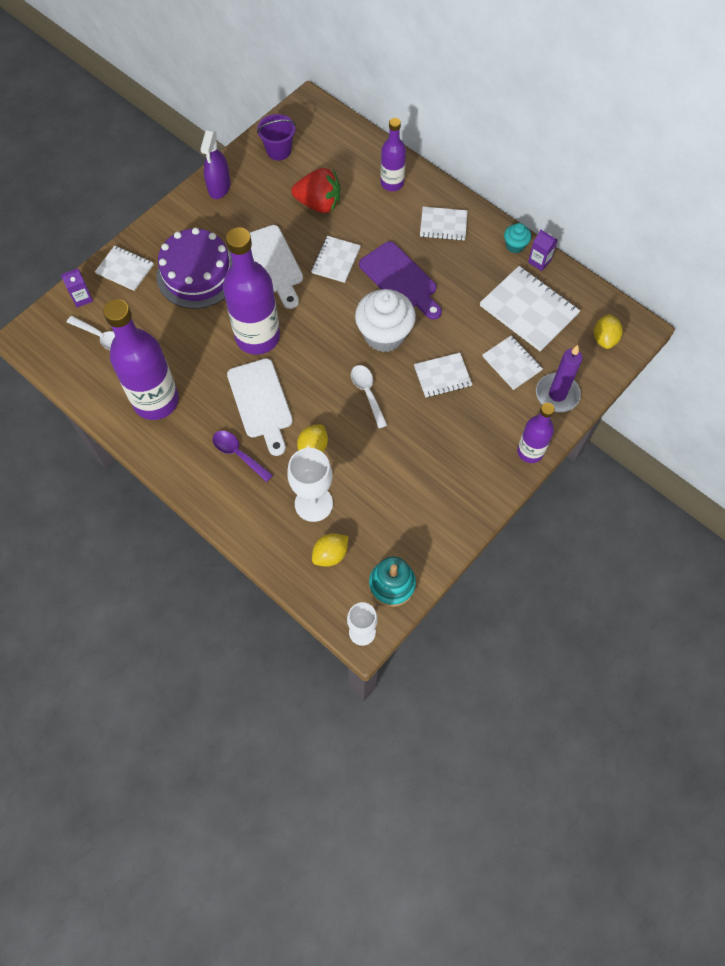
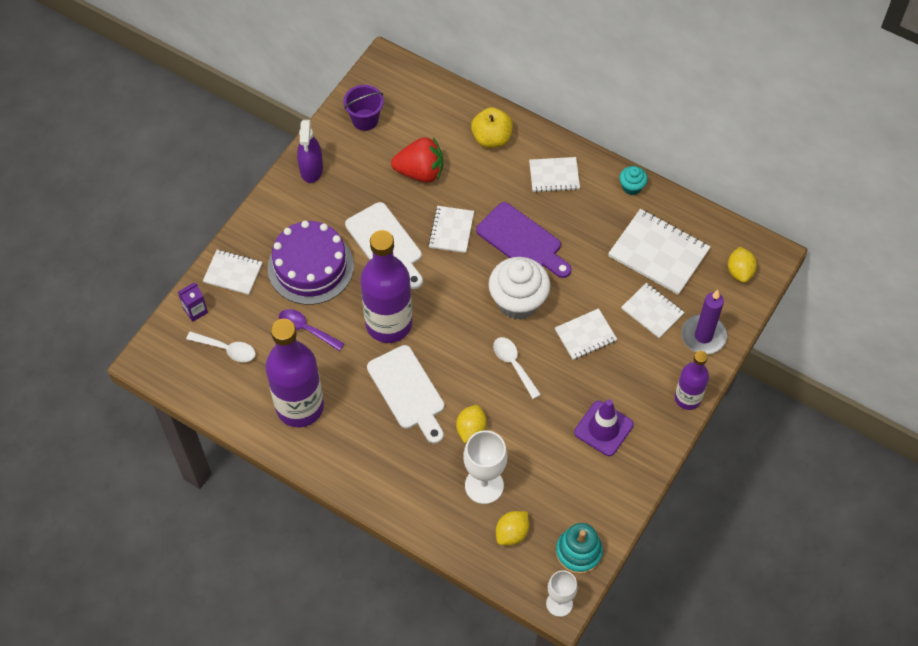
camera: 10 degrees left, 5 degrees down
purple spoon [212,431,273,482] -> purple spoon moved to [279,309,344,351]
purple bottle [381,118,406,191] -> yellow apple [471,107,513,148]
purple carton [528,229,558,271] -> none
none -> purple traffic cone [574,399,634,456]

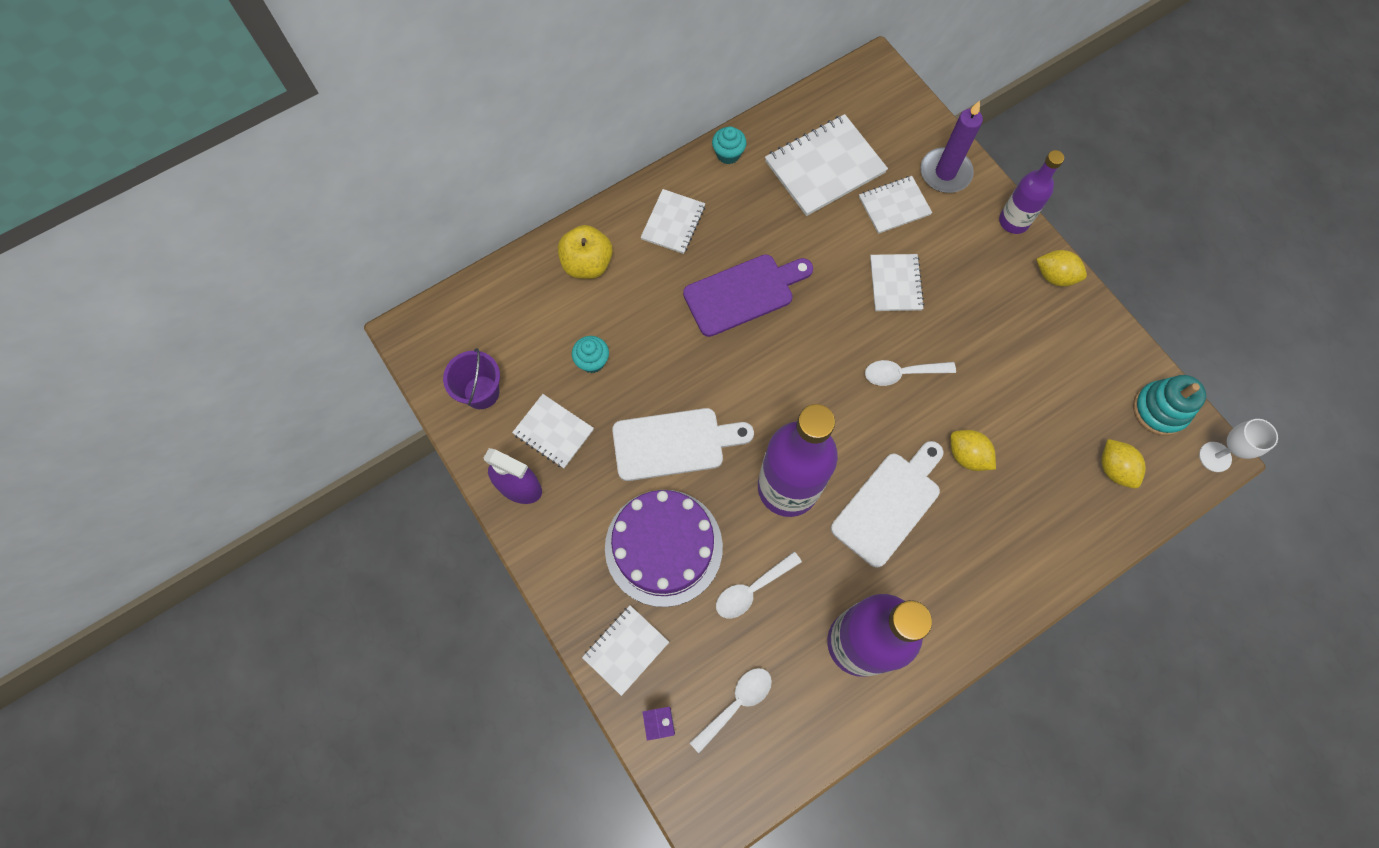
camera: 65 degrees left, 10 degrees up
purple spoon [279,309,344,351] -> white spoon [716,552,802,618]
white cutting board [367,345,444,444] -> white cutting board turned 45 degrees counterclockwise [831,441,943,568]
red strawberry [391,137,443,183] -> turquoise cupcake [572,336,609,373]
white notebook [428,206,474,253] -> white notebook moved to [512,394,594,468]
white goblet [463,430,507,504] -> none
white cupcake [489,257,550,320] -> none
purple traffic cone [574,399,634,456] -> none
yellow lemon [728,247,757,283] -> yellow lemon moved to [1036,250,1087,287]

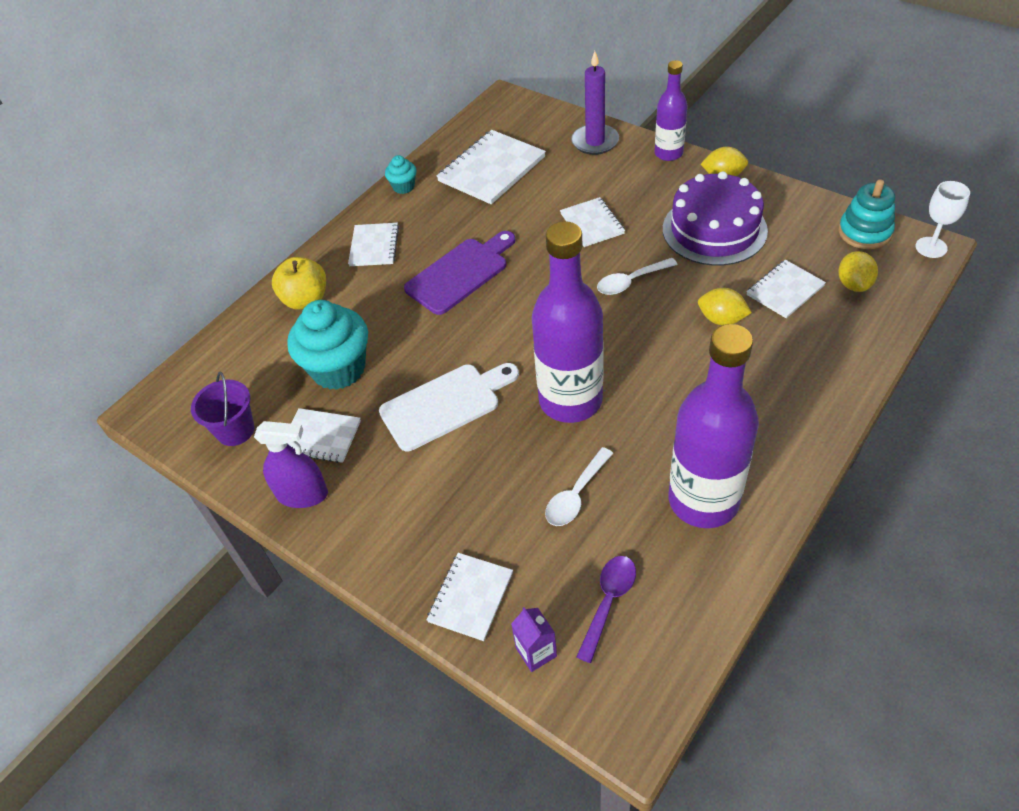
camera: 15 degrees left, 20 degrees down
turquoise cupcake [572,336,609,373] -> turquoise cupcake [287,300,368,390], size x2.08
purple cake [605,490,723,607] -> purple cake moved to [663,171,768,266]
white spoon [690,668,772,753] -> purple spoon [576,556,636,663]
white cutting board [831,441,943,568] -> none
white notebook [859,176,932,234] -> white notebook moved to [746,260,826,318]
yellow lemon [1101,439,1146,489] -> yellow lemon turned 45 degrees clockwise [838,251,878,292]

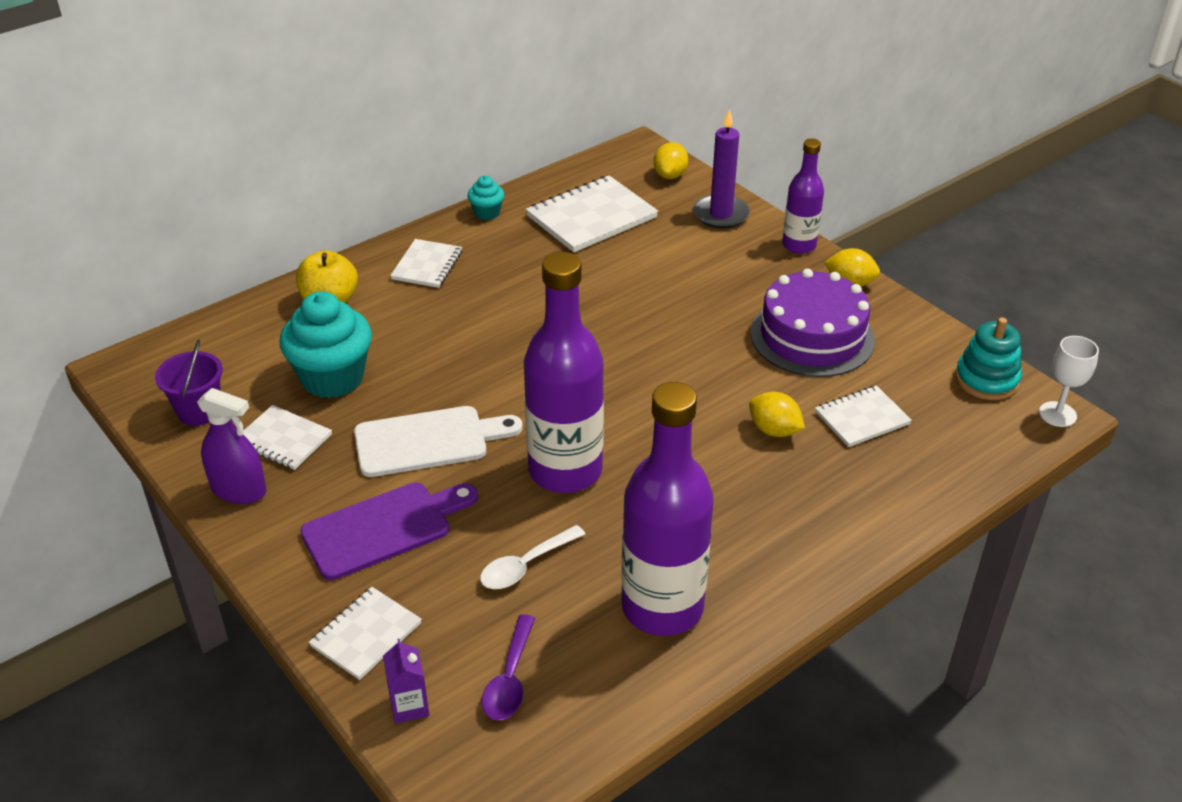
camera: 10 degrees right, 10 degrees down
purple cutting board [404,231,515,315] -> purple cutting board moved to [300,483,478,580]
white notebook [560,197,625,247] -> none
purple spoon [576,556,636,663] -> purple spoon turned 150 degrees clockwise [482,614,535,720]
white spoon [597,258,678,295] -> none
yellow lemon [838,251,878,292] -> yellow lemon moved to [653,142,688,179]

